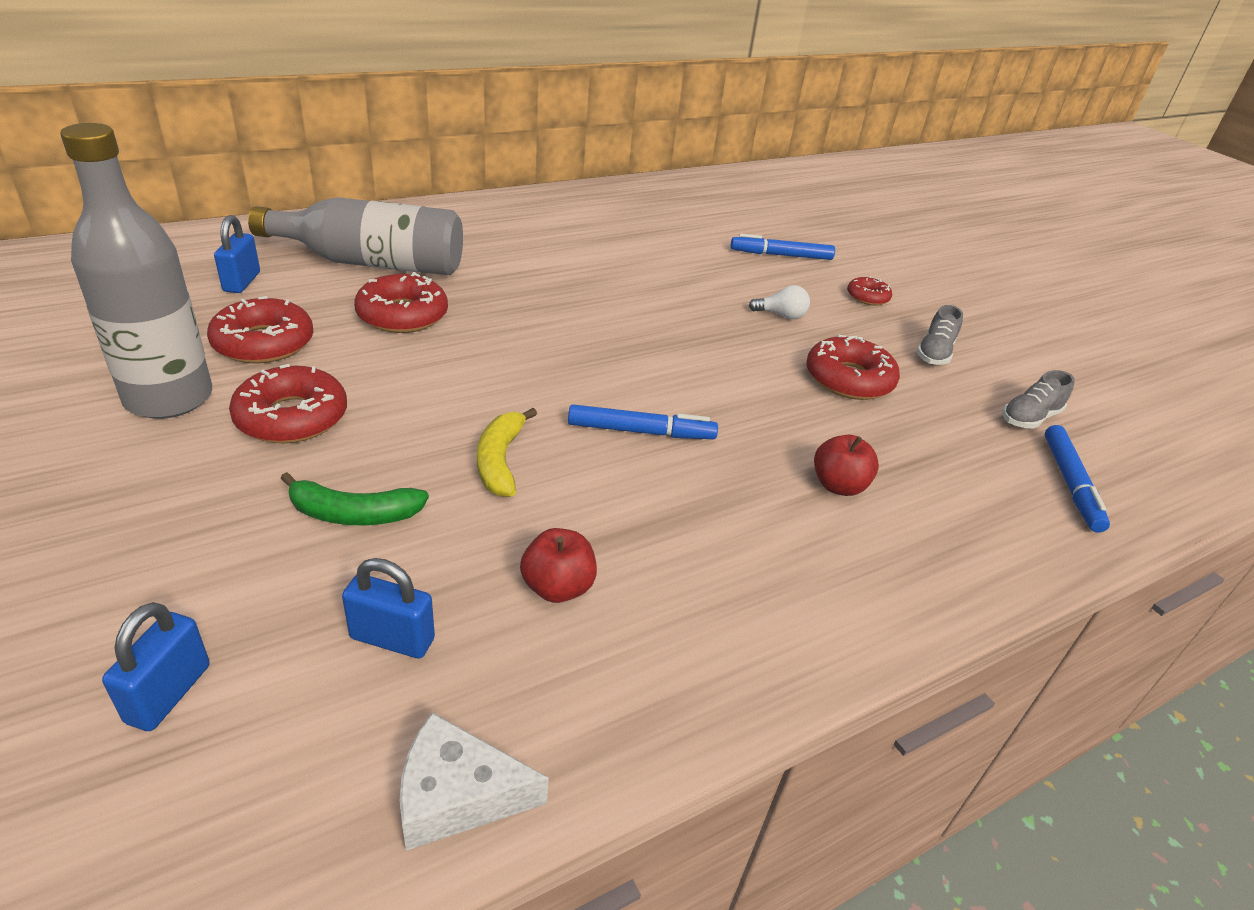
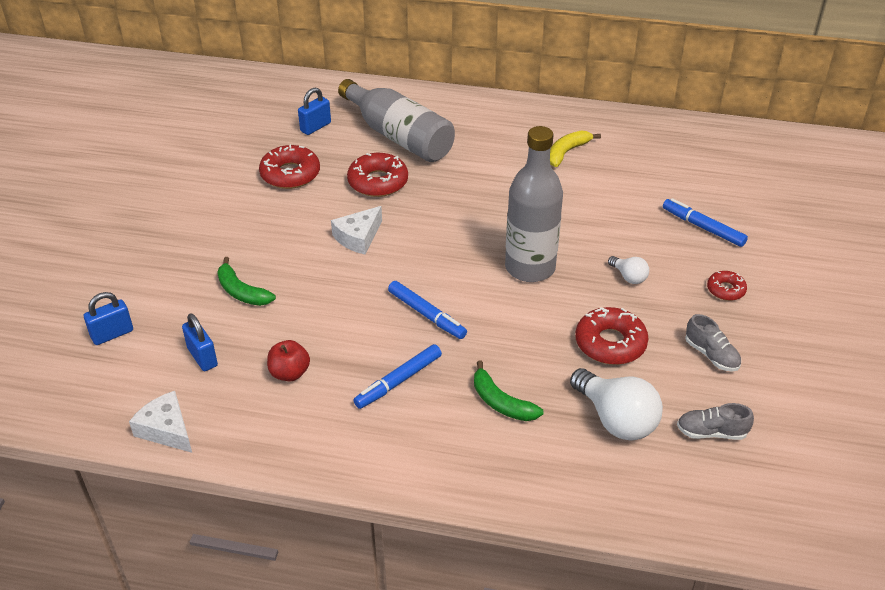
camera: 45 degrees right, 5 degrees up
grey bottle [60,123,212,419] -> grey bottle moved to [505,126,563,282]
red donut [229,364,347,443] -> none
yellow banana [477,408,537,497] -> yellow banana moved to [550,130,601,167]
red apple [814,435,879,496] -> green banana [474,361,543,421]
grey shoe [917,305,963,365] -> grey shoe turned 105 degrees counterclockwise [685,314,741,372]
blue marker [1045,425,1110,533] -> blue marker moved to [353,344,442,409]
none -> white cheese [331,206,382,255]
none -> white light bulb [570,368,663,440]

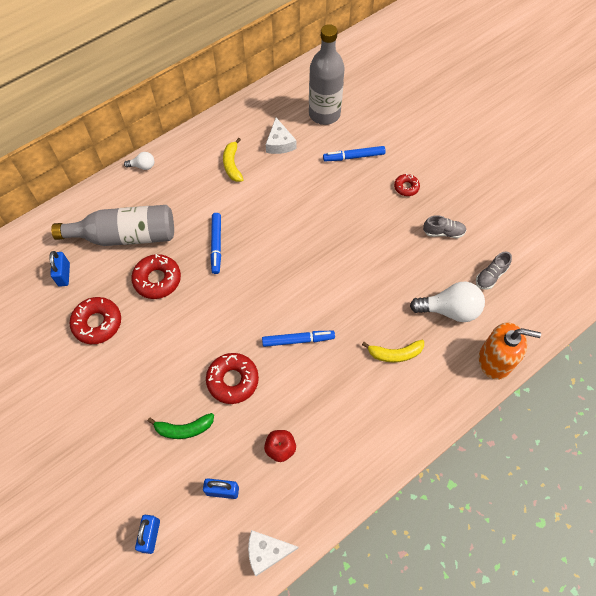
camera: 50 degrees left, 20 degrees up
white cheese [331,206,382,255] -> white cheese moved to [266,118,296,154]
blue marker [353,344,442,409] -> blue marker moved to [210,213,221,274]
green banana [474,361,543,421] -> yellow banana [362,340,424,363]
grey bottle [505,126,563,282] -> grey bottle moved to [309,24,345,125]
red donut [575,307,649,365] -> red donut moved to [206,353,259,404]
white light bulb [608,256,649,284] -> white light bulb moved to [124,152,154,170]
none -> orange soap dispenser [479,323,541,380]

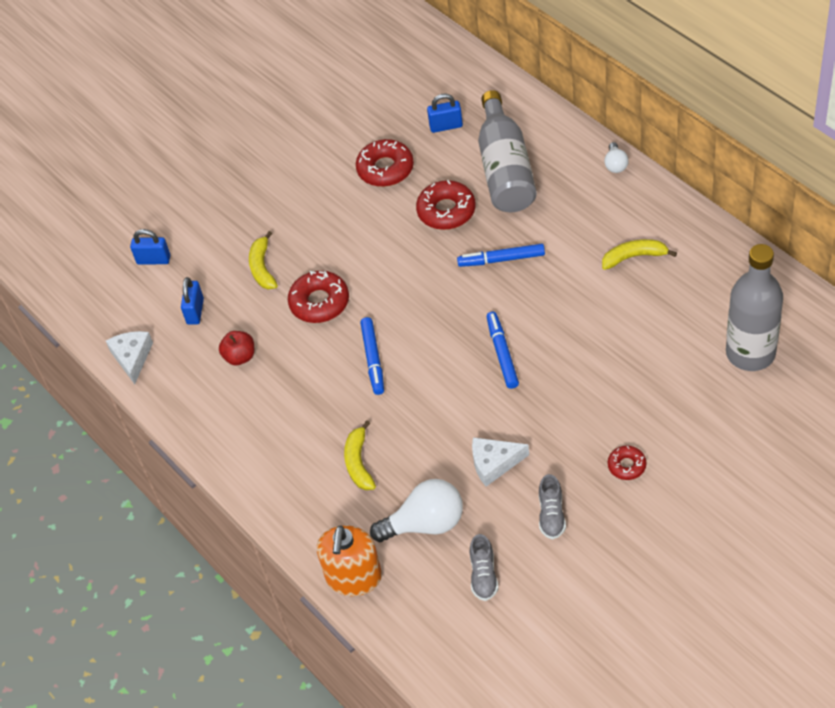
camera: 95 degrees right, 10 degrees down
green banana [148,413,214,439] -> yellow banana [249,231,278,290]
white cheese [266,118,296,154] -> white cheese moved to [472,437,529,487]
blue marker [323,146,386,161] -> blue marker moved to [487,312,519,389]
white light bulb [410,282,485,322] -> white light bulb turned 105 degrees counterclockwise [370,479,463,542]
grey shoe [476,252,512,290] -> grey shoe turned 135 degrees counterclockwise [470,534,498,601]

